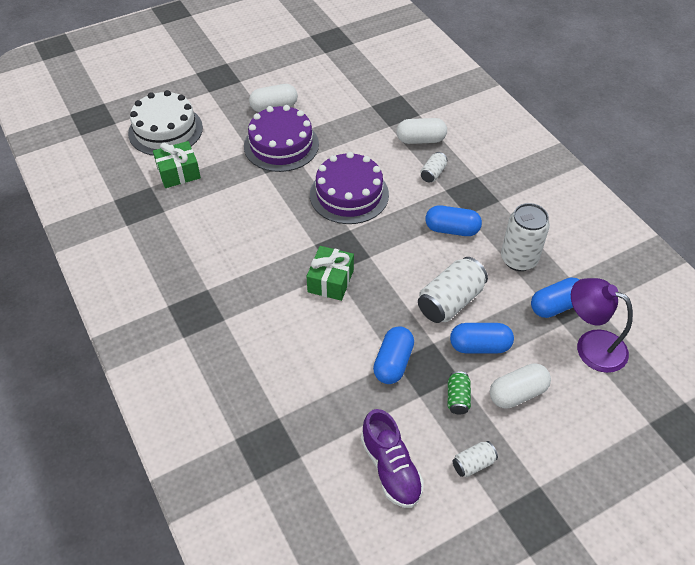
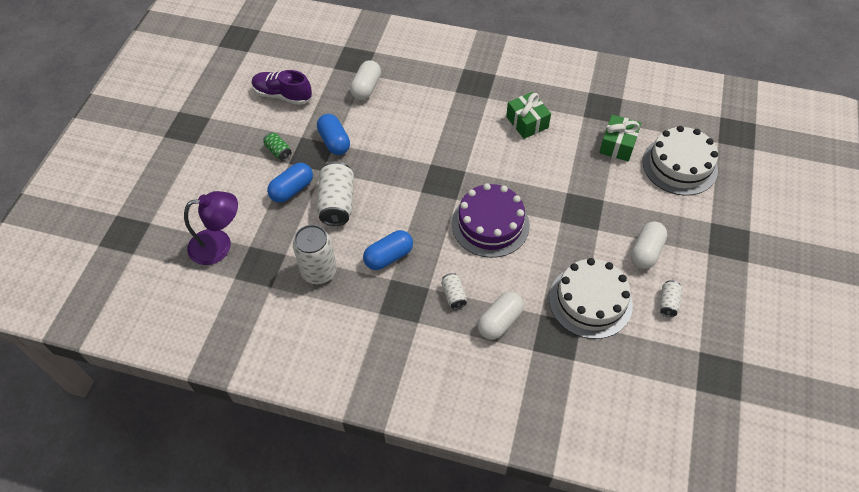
camera: 135 degrees right, 5 degrees up
purple cake [244,105,319,172] -> none
green gift [306,246,354,301] -> green gift moved to [506,92,551,139]
white can [453,441,498,477] -> white can moved to [659,280,682,317]
white capsule [490,363,551,409] -> white capsule moved to [350,60,381,100]
blue capsule [531,277,580,318] -> none
none -> white cake [549,258,633,339]

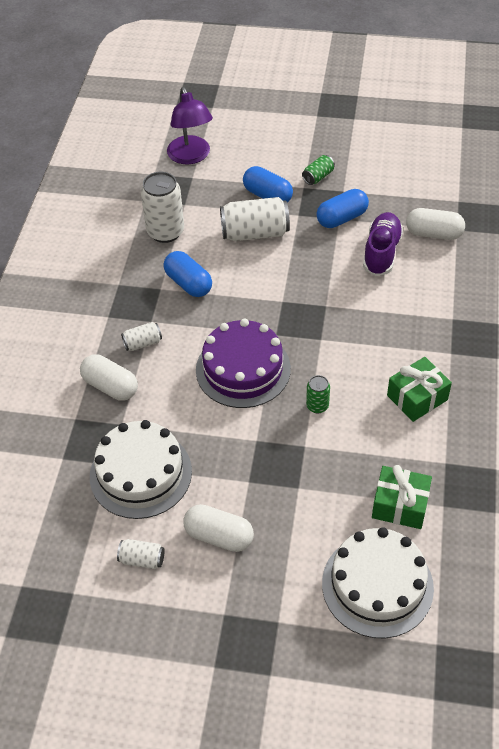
camera: 85 degrees right, 5 degrees down
purple shoe [252,70,312,105] -> purple shoe moved to [363,212,403,276]
none -> green can [306,375,330,414]

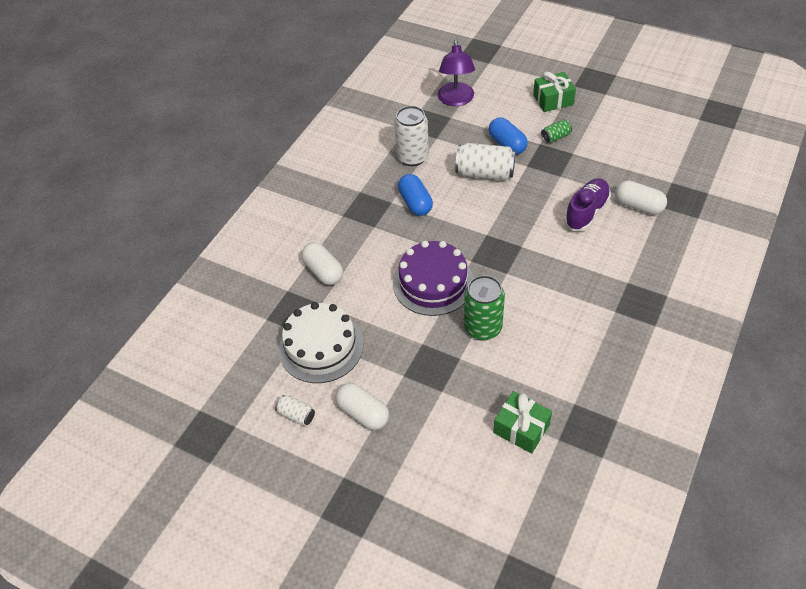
camera: 20 degrees right, 0 degrees up
white can [121,322,162,351] -> none
green can [306,375,330,414] -> green can [464,275,505,341], size x1.94
blue capsule [316,189,369,228] -> none
white cake [322,527,434,638] -> none
green gift [387,357,452,422] -> green gift moved to [533,72,576,112]

